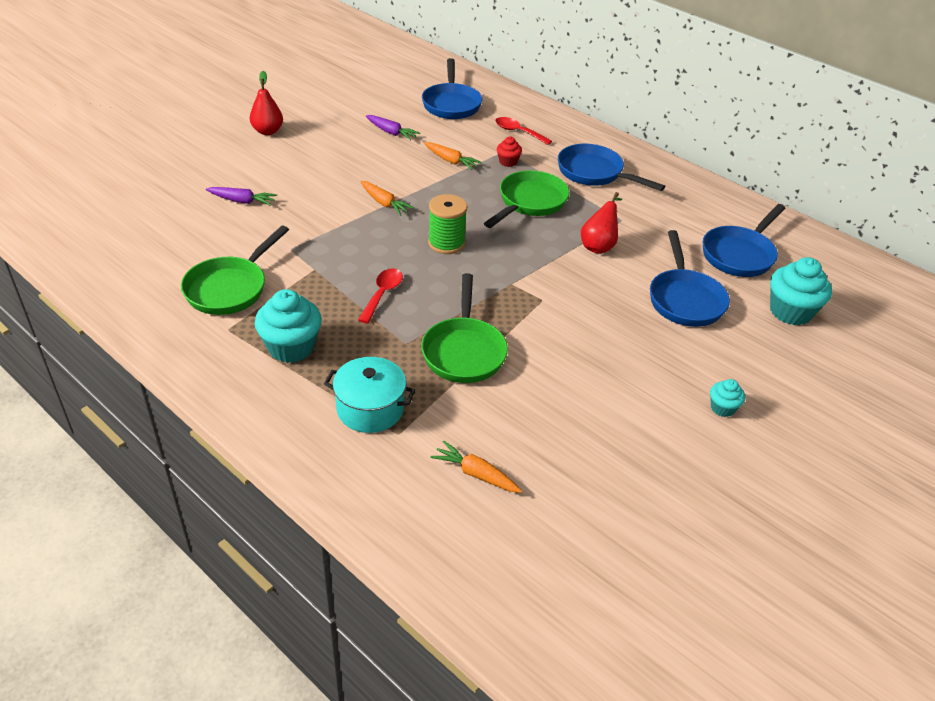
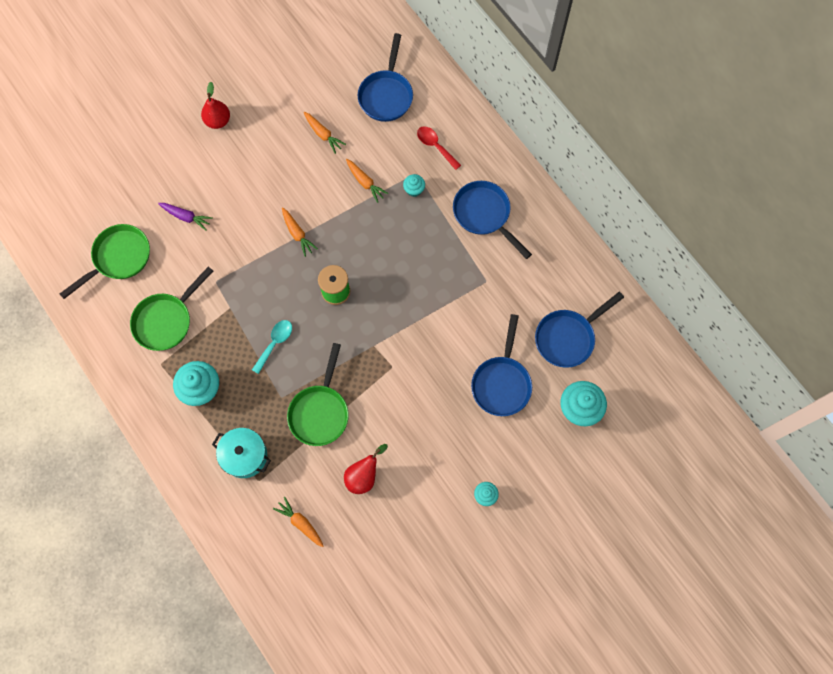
camera: 15 degrees right, 30 degrees up
red spoon [358,268,403,324] -> turquoise spoon [252,320,292,374]
purple carrot [366,115,421,141] -> orange carrot [304,112,346,154]
green pan [484,170,570,228] -> green pan moved to [60,224,150,299]
red cupcake [497,137,522,167] -> turquoise cupcake [403,174,425,197]
red pear [581,192,622,254] -> red pear moved to [344,444,388,494]

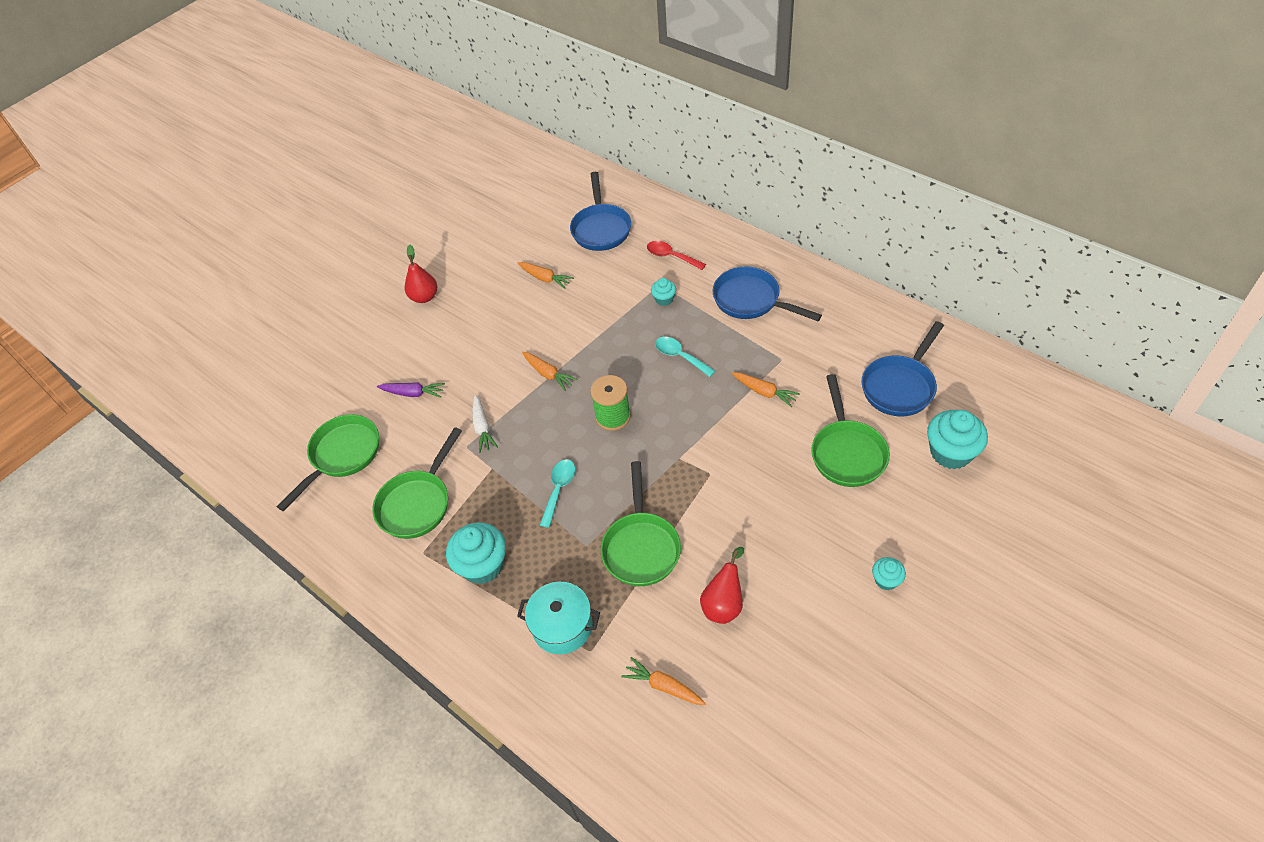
camera: 10 degrees left, 20 degrees down
orange carrot [346,159,389,203] -> orange carrot moved to [732,372,800,407]
blue pan [471,314,532,416] -> green pan [811,374,890,487]
none -> white carrot [472,395,498,453]
none -> turquoise spoon [655,337,715,377]

